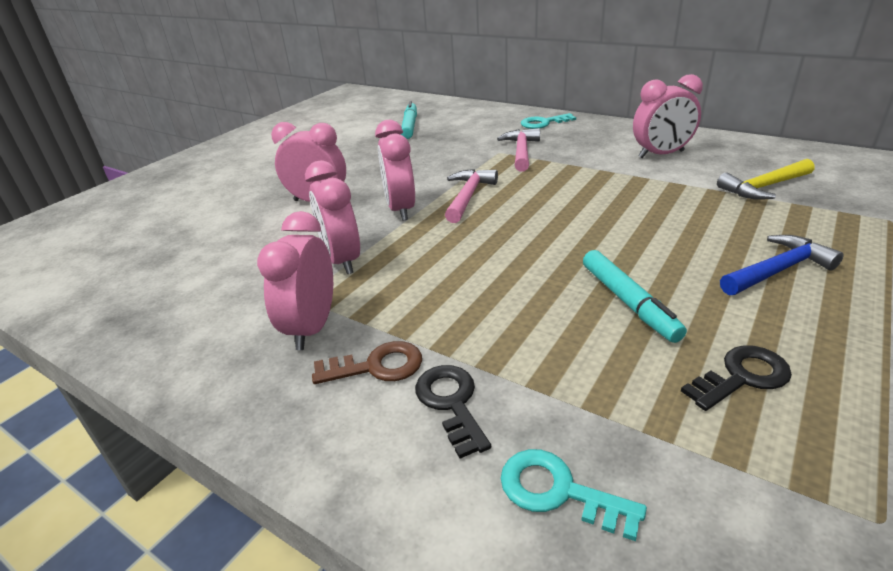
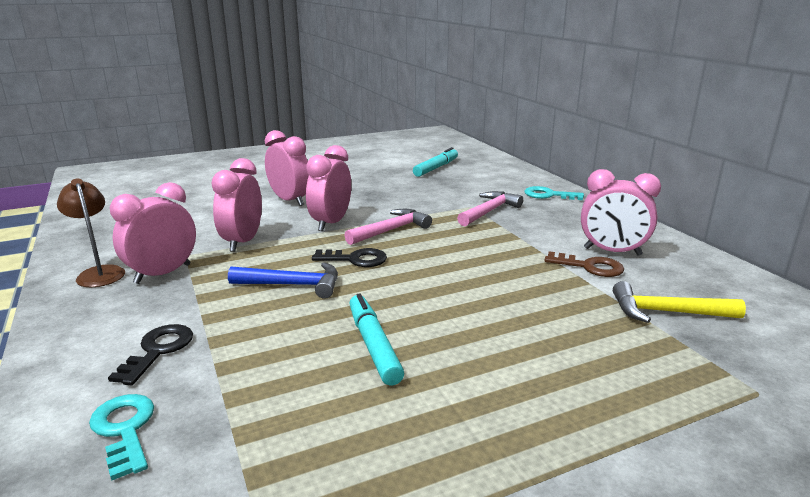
camera: 30 degrees right, 10 degrees down
brown key [312,341,422,384] -> brown key moved to [544,251,624,277]
turquoise marker [583,250,687,343] -> turquoise marker turned 150 degrees clockwise [349,293,404,386]
black key [681,345,792,411] -> black key moved to [312,248,387,267]
blue hammer [720,235,844,295] -> blue hammer moved to [228,263,338,299]
none -> brown lamp [57,179,125,287]

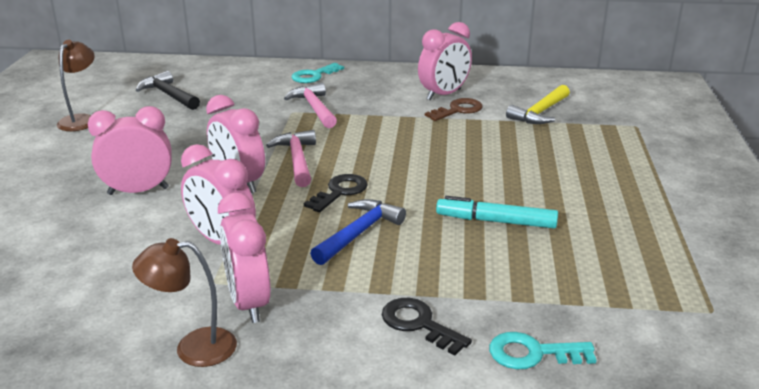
camera: 60 degrees left, 5 degrees up
turquoise marker [413,147,458,177] -> black hammer [136,71,200,110]
none -> brown lamp [57,40,95,131]

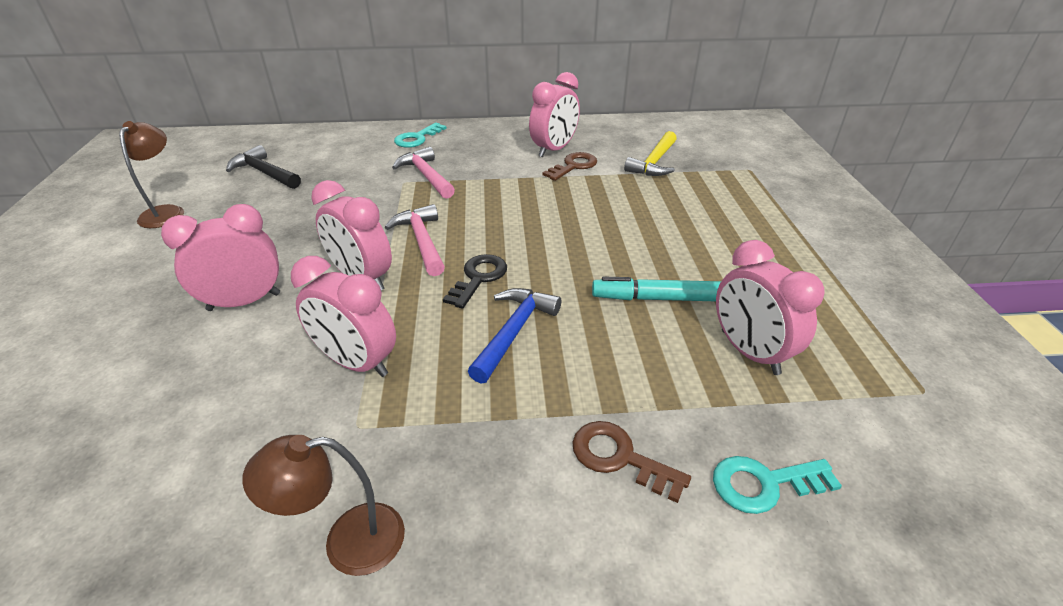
camera: 10 degrees left, 10 degrees up
pink clock [218,193,271,323] -> pink clock moved to [716,240,825,375]
black key [382,298,472,356] -> brown key [572,421,691,503]

